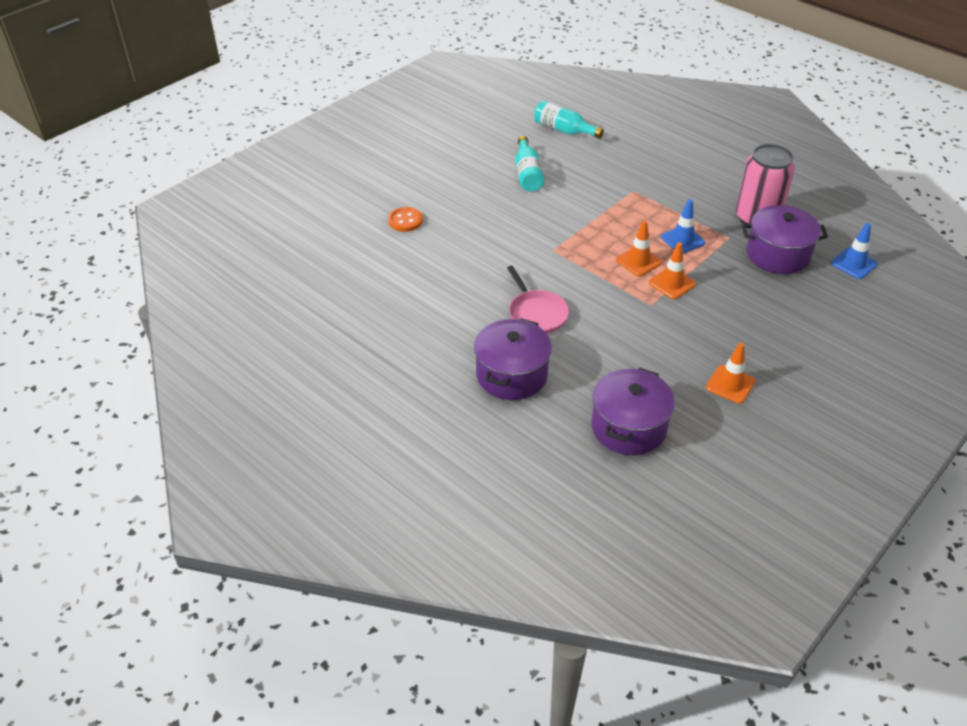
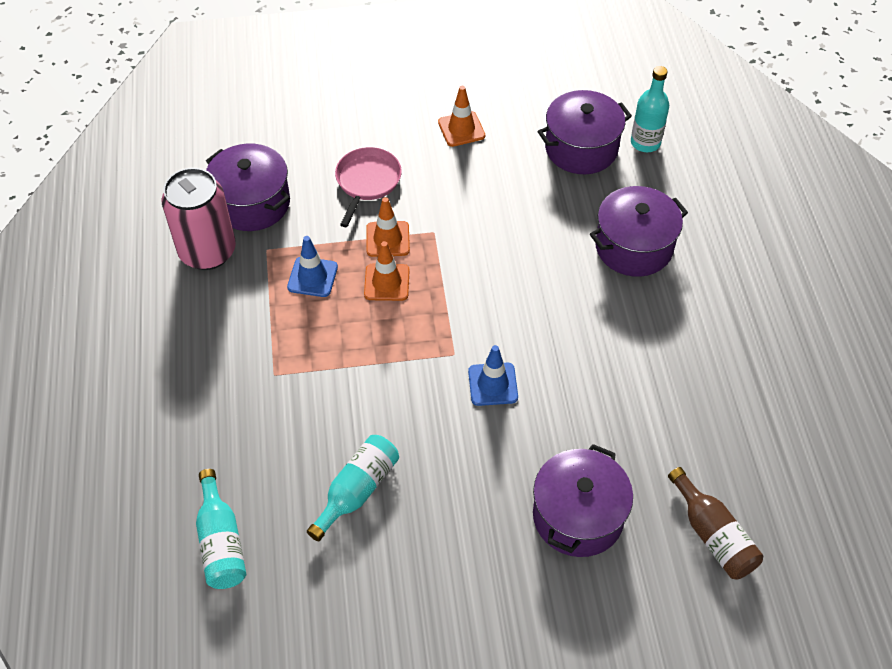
camera: 140 degrees left, 10 degrees up
orange button [388,207,423,232] -> purple pot [533,444,633,557]
pink pan [507,266,569,334] -> pink pan moved to [335,147,402,227]
blue traffic cone [831,223,878,279] -> blue traffic cone moved to [468,345,518,406]
none -> turquoise bottle [631,66,669,152]
none -> brown bottle [668,467,763,580]

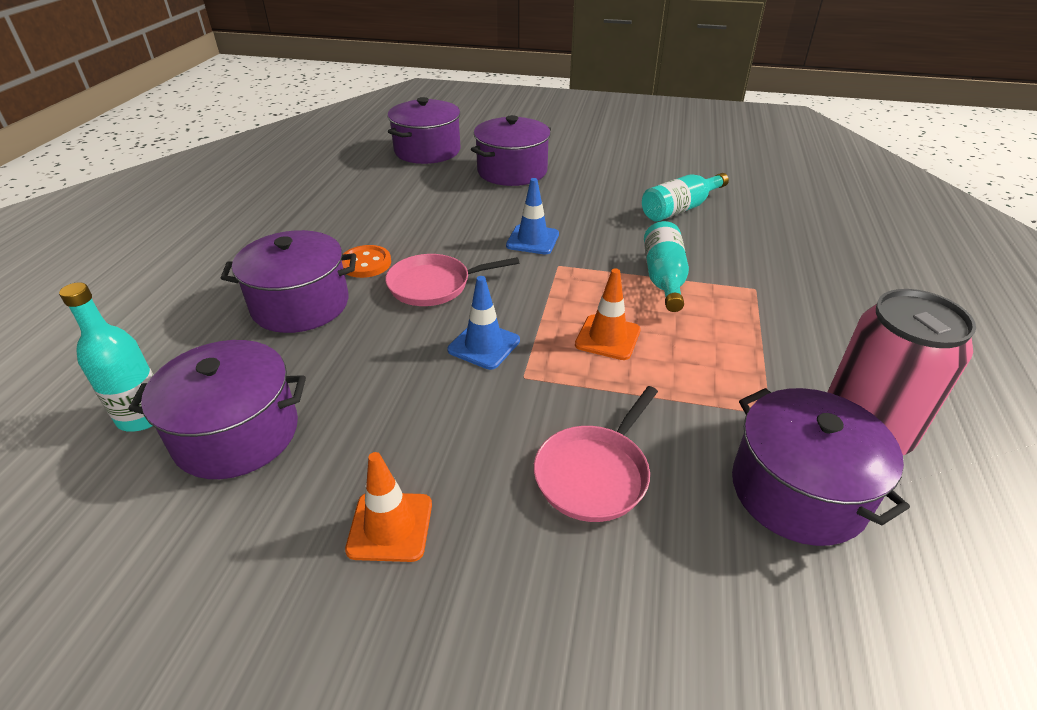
camera: 160 degrees left, 15 degrees down
turquoise bottle [196,469,246,589] -> turquoise bottle moved to [644,221,689,312]
blue traffic cone [287,236,338,297] -> blue traffic cone moved to [447,276,520,370]
orange traffic cone [366,197,410,257] -> none
brown bottle [668,467,763,580] -> purple pot [387,97,461,164]
none -> orange button [342,245,391,278]
none -> pink pan [385,254,519,306]

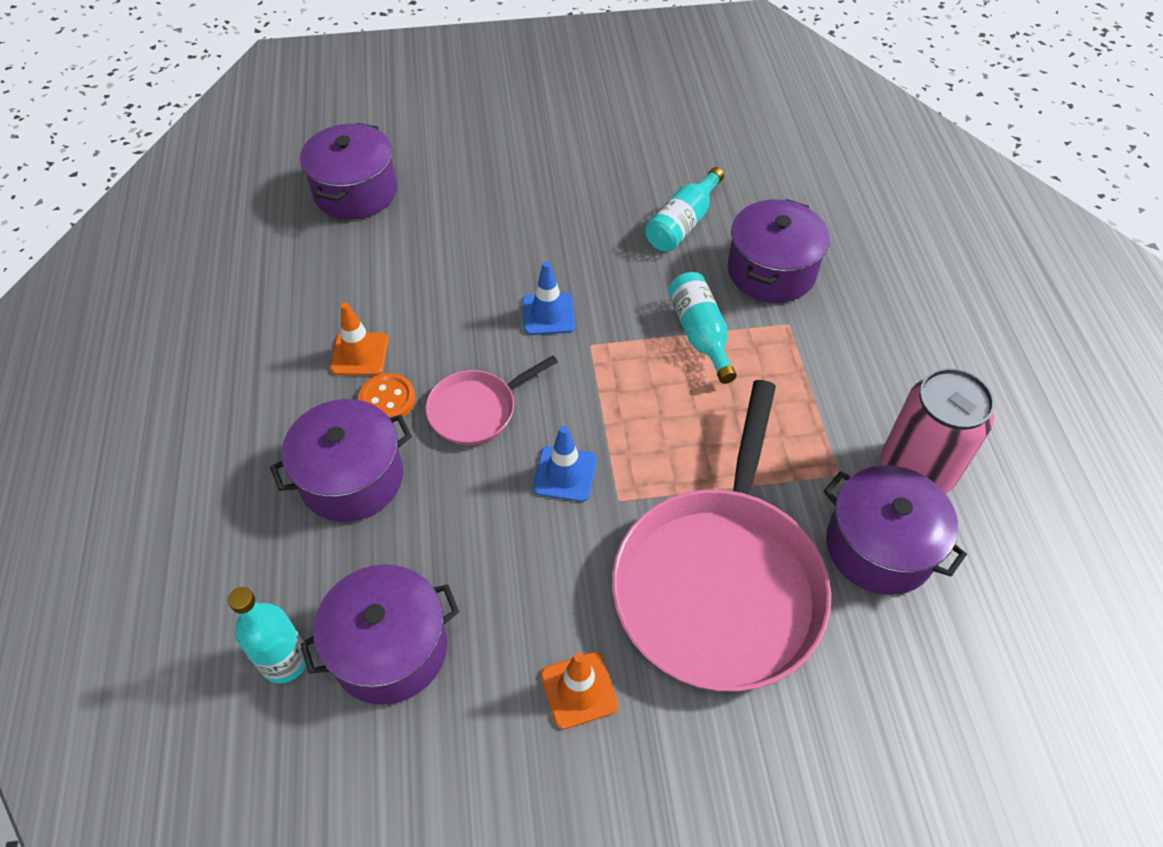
camera: 20 degrees left, 15 degrees up
purple pot [471,115,551,186] -> purple pot moved to [728,199,830,303]
pink pan [534,386,658,522] -> pink pan [612,380,831,691], size x2.14
orange traffic cone [575,269,641,360] -> orange traffic cone moved to [330,302,388,376]

